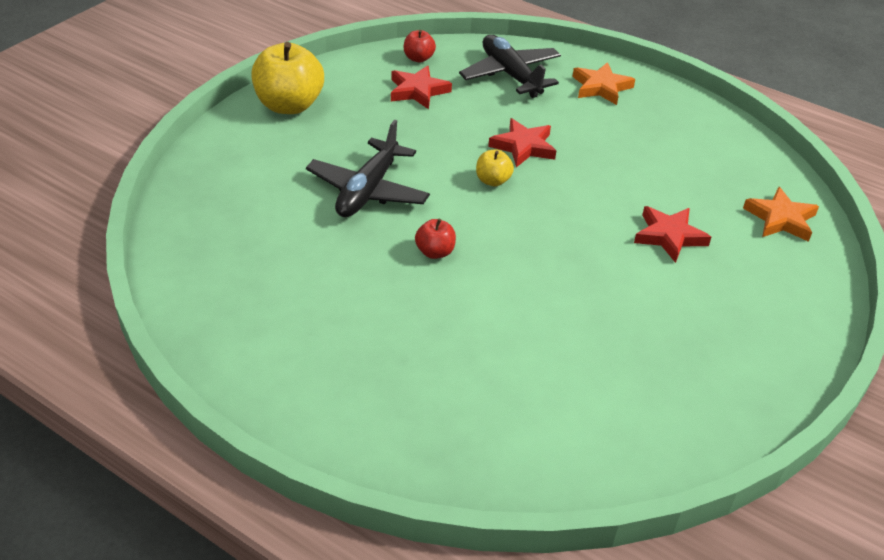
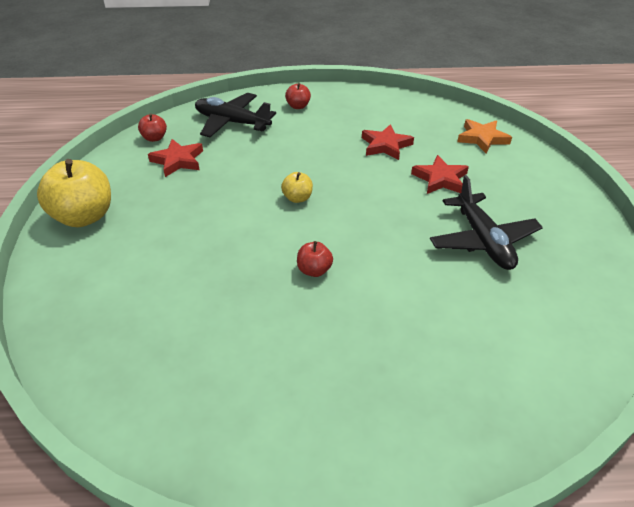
camera: 35 degrees left, 0 degrees up
black plane [306,120,430,217] -> black plane moved to [430,175,543,270]
red star [488,118,556,167] -> red star moved to [362,124,414,160]
orange star [572,62,635,105] -> red apple [285,83,311,109]

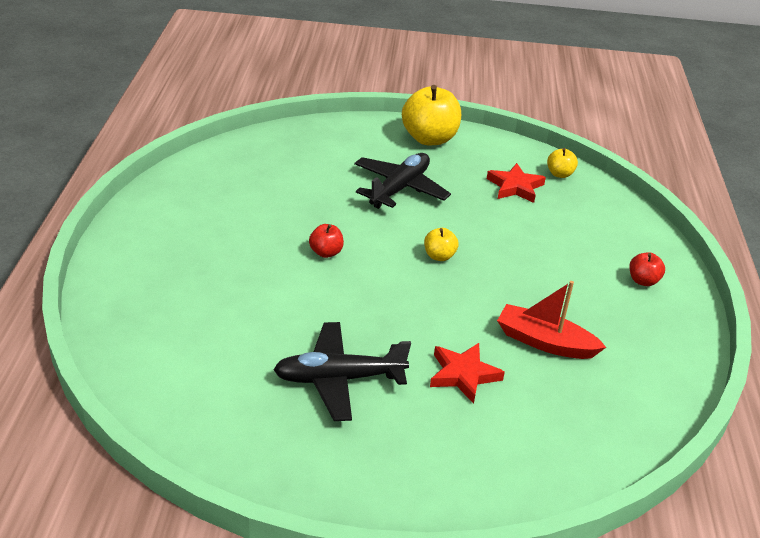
camera: 95 degrees right, 5 degrees down
red apple [138,113,167,142] -> yellow apple [547,148,578,178]
black plane [195,93,276,137] -> black plane moved to [354,153,451,209]
red star [362,124,414,160] -> red boat [497,281,606,359]
orange star [457,119,512,153] -> none

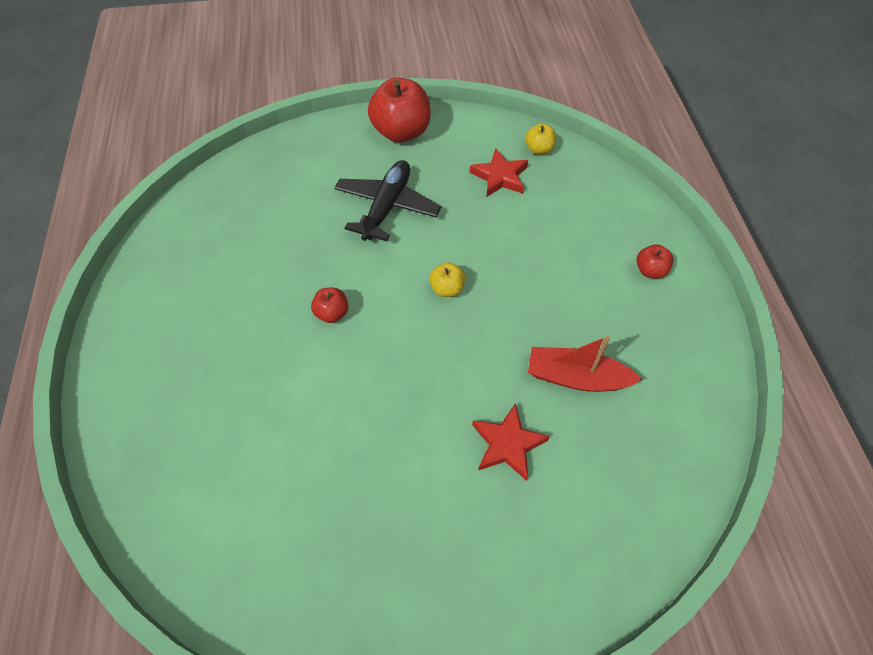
camera: 10 degrees left, 20 degrees up
black plane [273,322,411,421] -> none
yellow apple [402,85,461,145] -> red apple [368,78,431,143]

